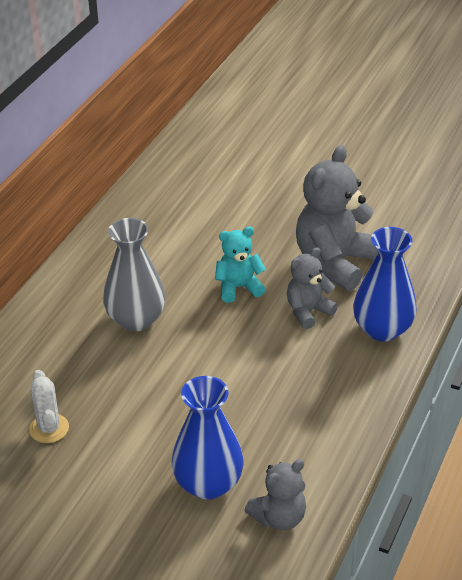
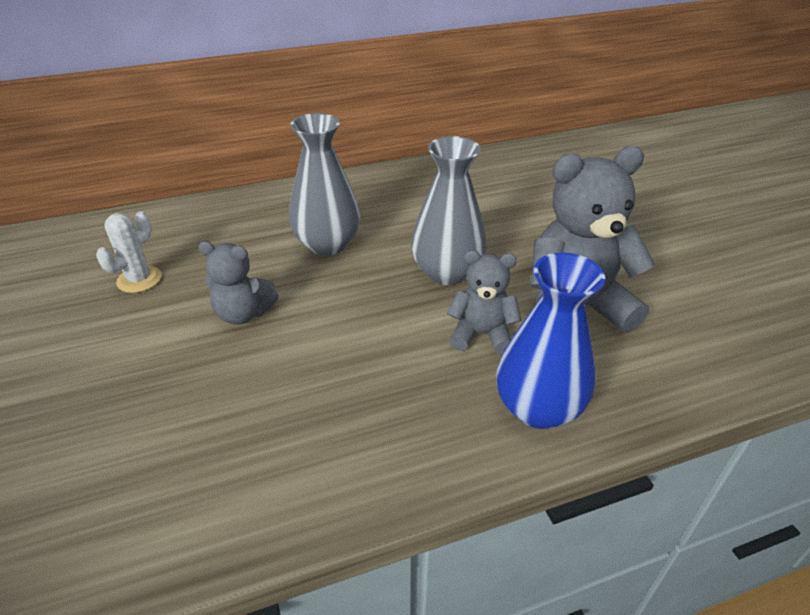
camera: 45 degrees right, 0 degrees up
blue vase [172,376,244,500] -> none
turquoise teddy bear [215,227,266,303] -> grey vase [411,136,486,285]
grey teddy bear [245,459,306,530] -> grey teddy bear moved to [198,241,279,325]

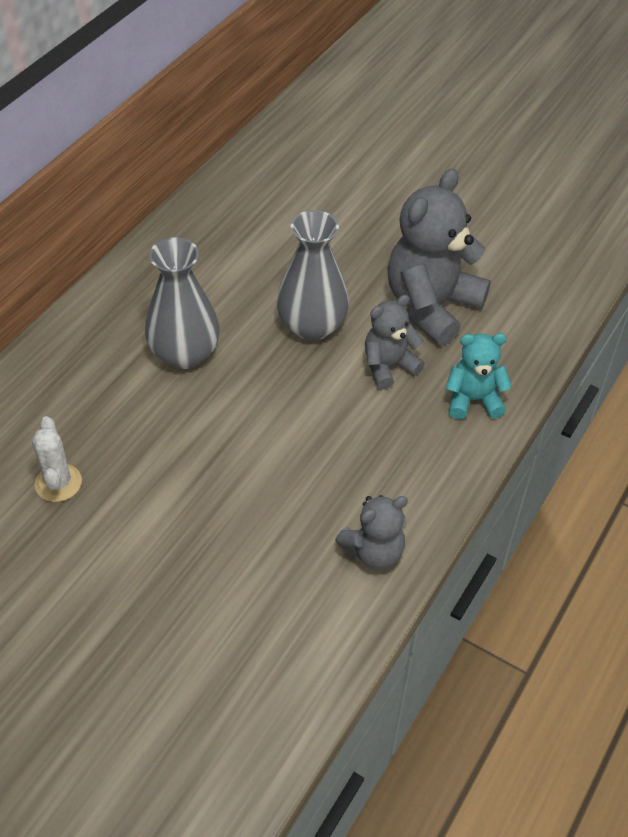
camera: 40 degrees left, 10 degrees up
grey teddy bear [198,241,279,325] -> grey teddy bear moved to [335,495,408,569]
blue vase [496,252,605,429] -> turquoise teddy bear [445,333,512,419]

